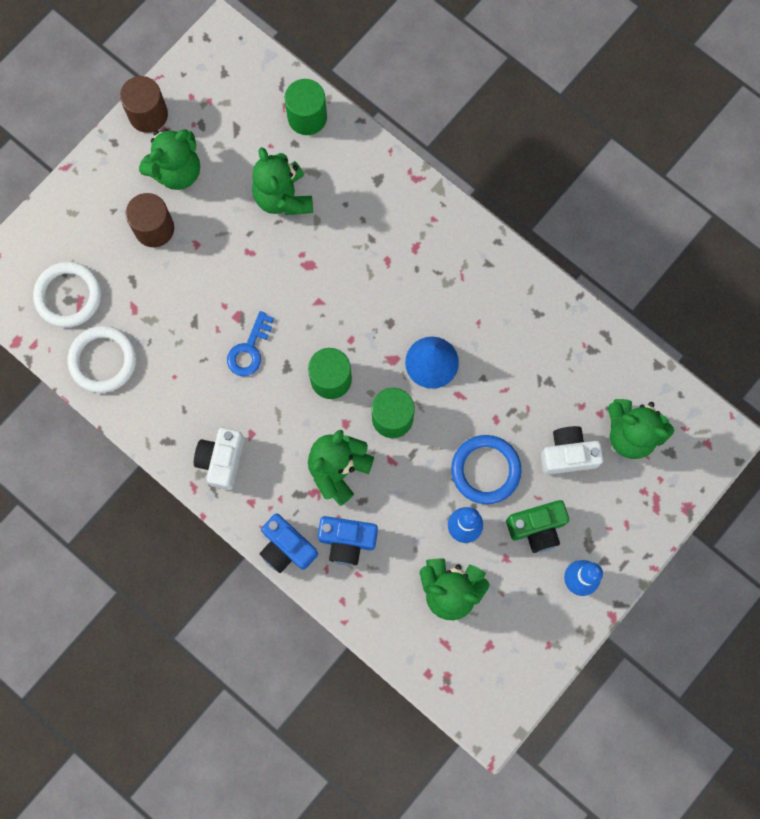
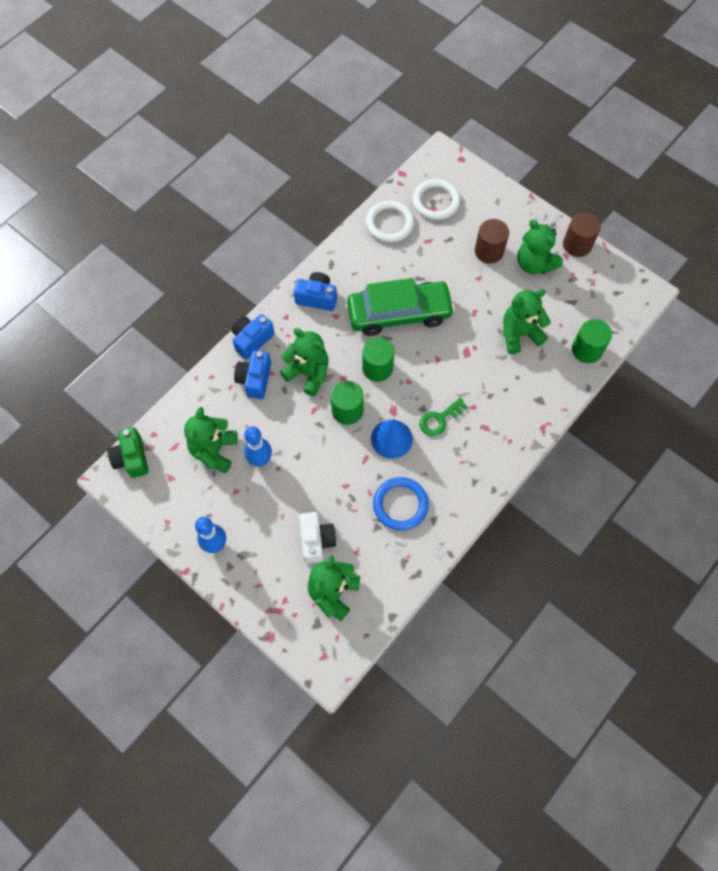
camera: 90 degrees right, 10 degrees down
white camera [194,428,244,490] -> blue camera [294,272,337,311]
blue key [227,311,274,376] -> green car [347,278,455,336]
blue ring [451,435,522,504] -> blue ring moved to [373,477,429,531]
green camera [506,500,569,553] -> green camera moved to [107,427,149,478]
none -> green key [419,397,468,436]

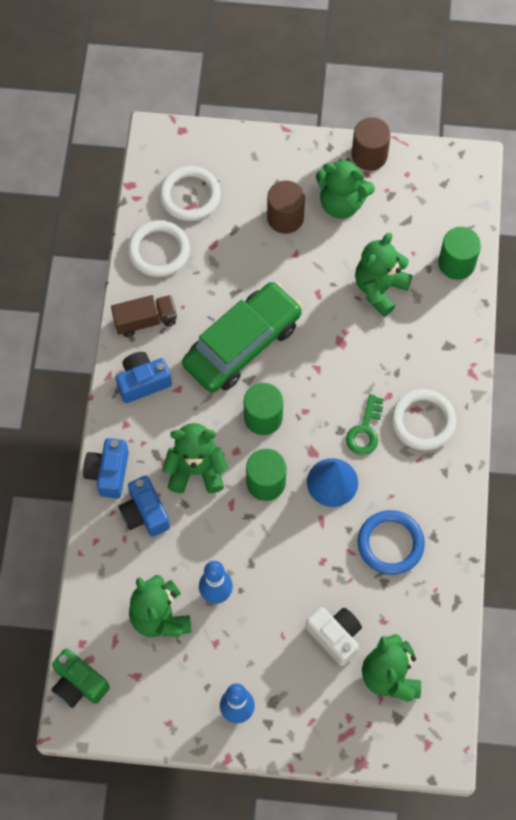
camera: 35 degrees left, 0 degrees up
none -> brown truck [111,295,177,337]
none -> white ring [391,389,456,450]

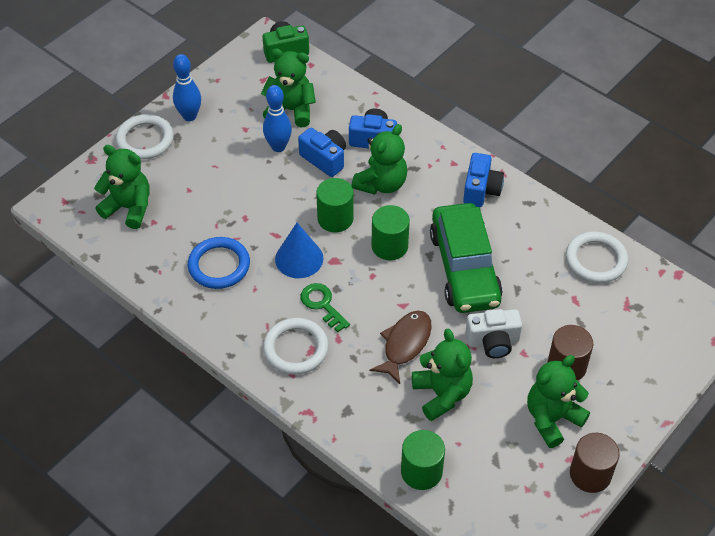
camera: 125 degrees right, 15 degrees down
blue camera [83,438,129,499] -> blue camera moved to [298,128,346,177]
brown truck [111,295,177,337] -> none
white ring [159,166,221,221] -> white ring moved to [116,114,174,159]
white camera [306,607,362,666] -> white camera moved to [465,309,522,358]
none -> brown fish [370,311,432,384]

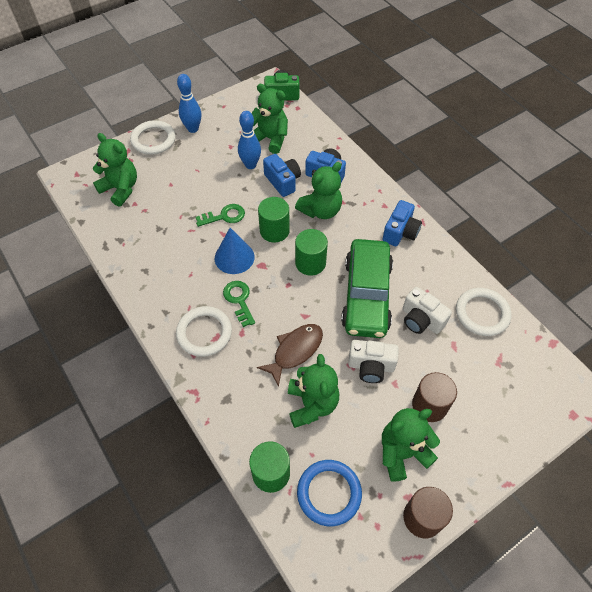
camera: 15 degrees right, 5 degrees up
blue ring [188,237,250,289] -> blue ring moved to [297,460,362,526]
none -> green key [196,204,245,227]
none -> white camera [403,287,452,334]

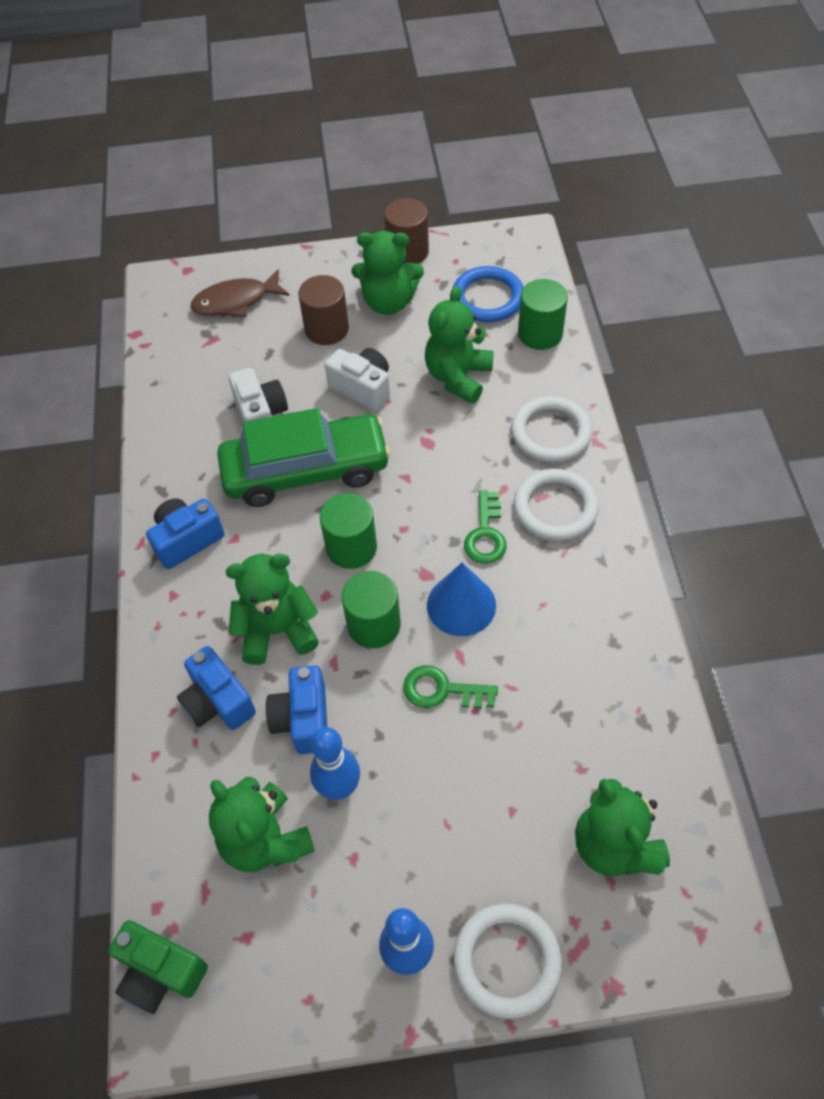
camera: 150 degrees left, 0 degrees up
brown fish [257,324,323,387] -> brown fish moved to [191,269,290,317]
green car [341,239,393,338] -> green car turned 45 degrees clockwise [217,408,391,507]
white ring [456,288,511,336] -> white ring moved to [511,396,592,463]

